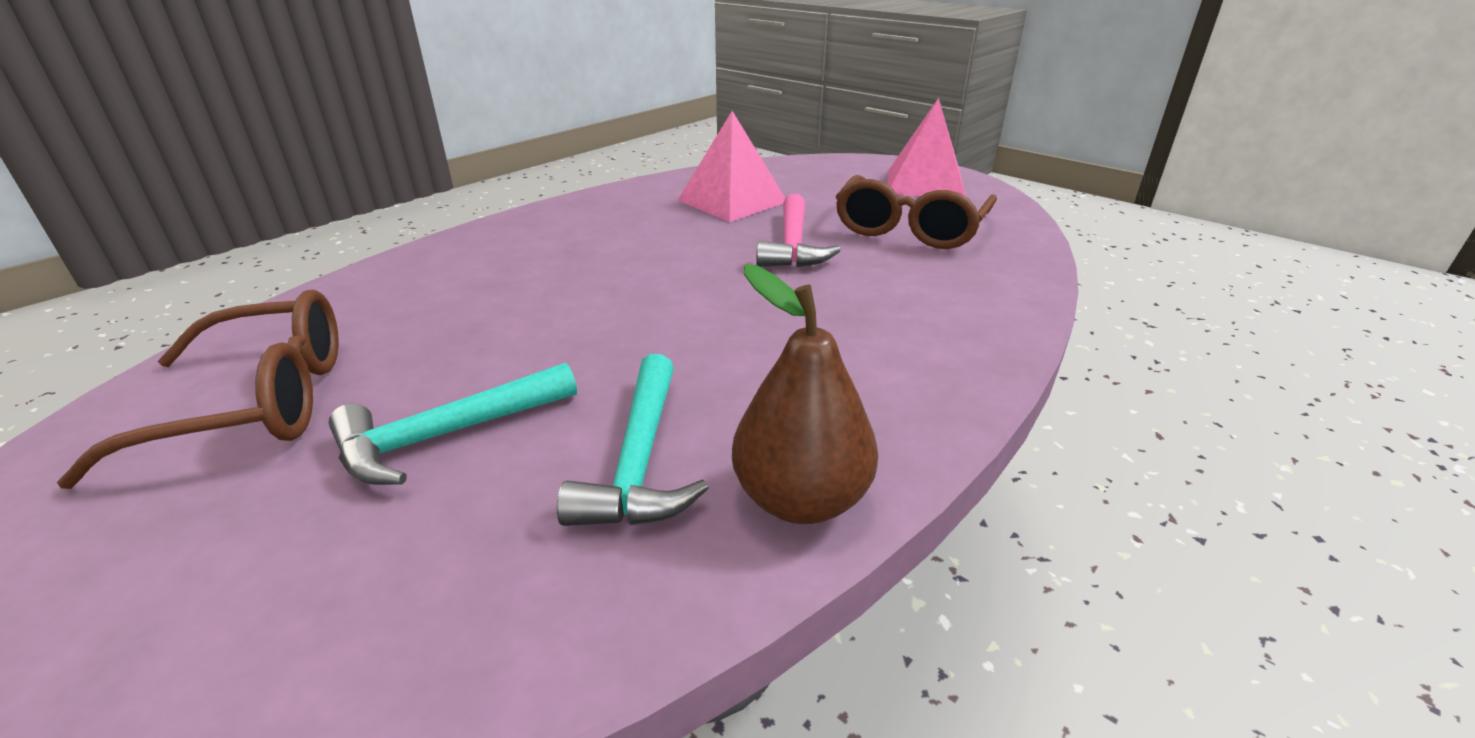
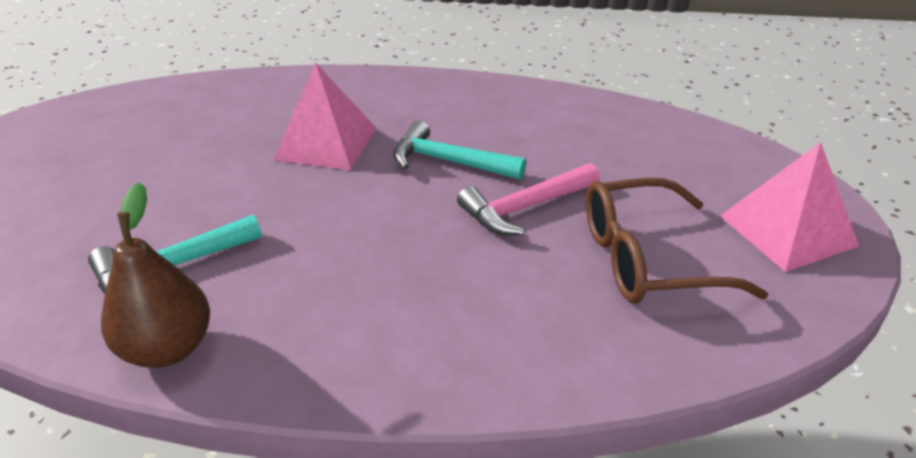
camera: 55 degrees right, 5 degrees up
brown glasses [57,290,339,489] -> none
turquoise hammer [329,363,577,485] -> turquoise hammer moved to [393,120,526,180]
pink pyramid [678,111,785,222] -> pink pyramid moved to [274,62,376,170]

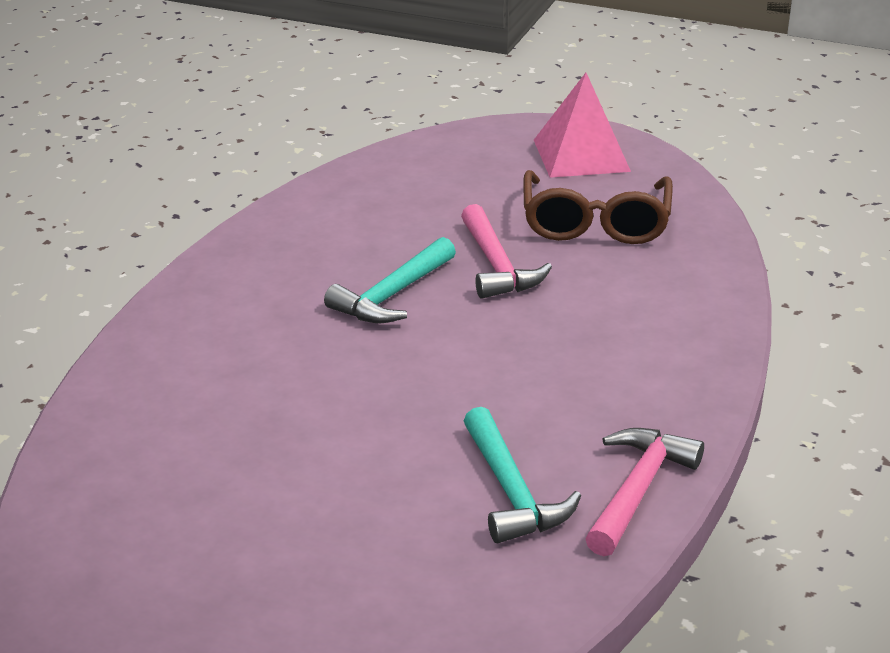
camera: 75 degrees left, 5 degrees down
brown pear [101,182,210,368] -> pink hammer [585,428,704,556]
pink pyramid [274,62,376,170] -> none

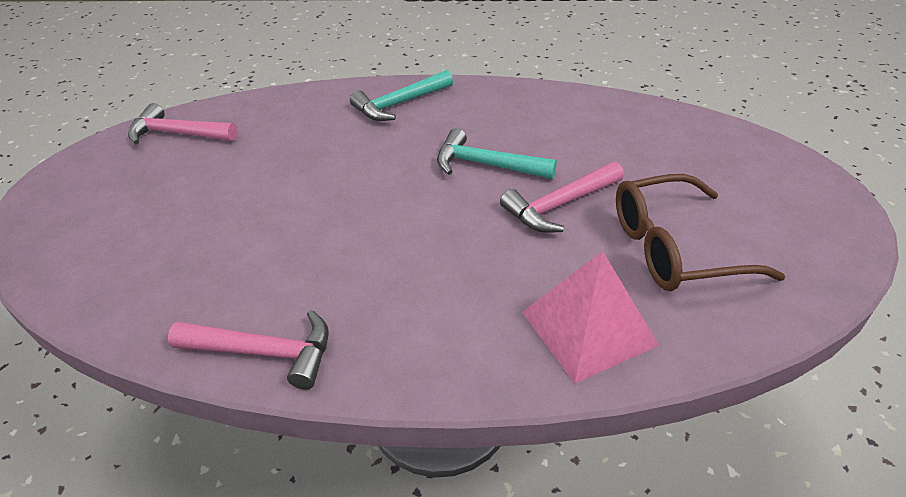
camera: 75 degrees right, 10 degrees up
turquoise hammer [464,407,581,543] -> turquoise hammer moved to [350,70,453,121]
pink pyramid [534,73,631,178] -> pink pyramid moved to [522,251,659,384]
none -> pink hammer [128,103,238,144]

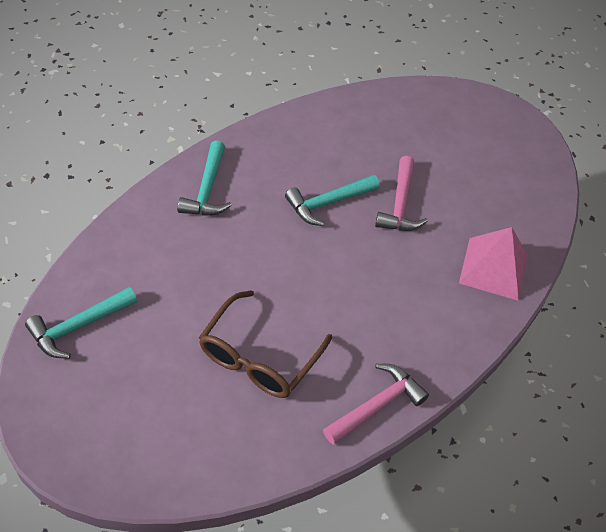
camera: 55 degrees left, 10 degrees up
pink hammer [128,103,238,144] -> turquoise hammer [25,287,137,359]
brown glasses [616,174,785,291] -> brown glasses moved to [199,290,332,398]

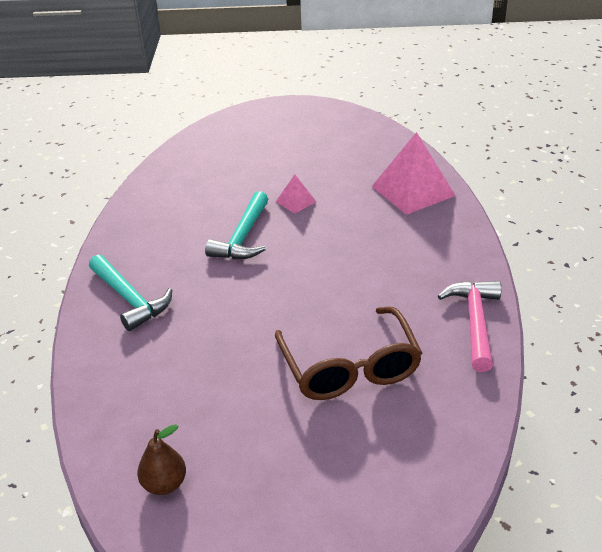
camera: 40 degrees left, 15 degrees down
turquoise hammer [25,287,137,359] -> brown pear [137,424,186,495]
pink hammer [375,156,428,231] -> pink pyramid [276,174,316,214]

